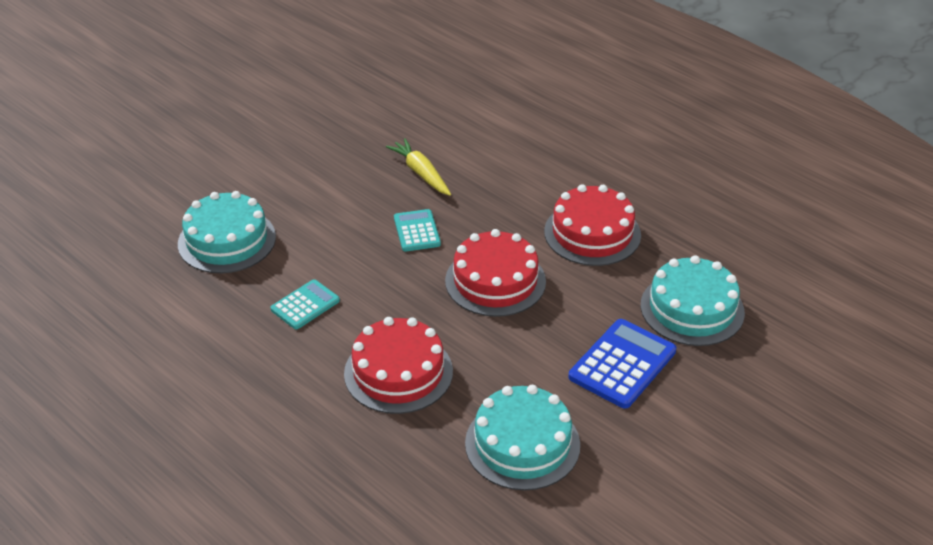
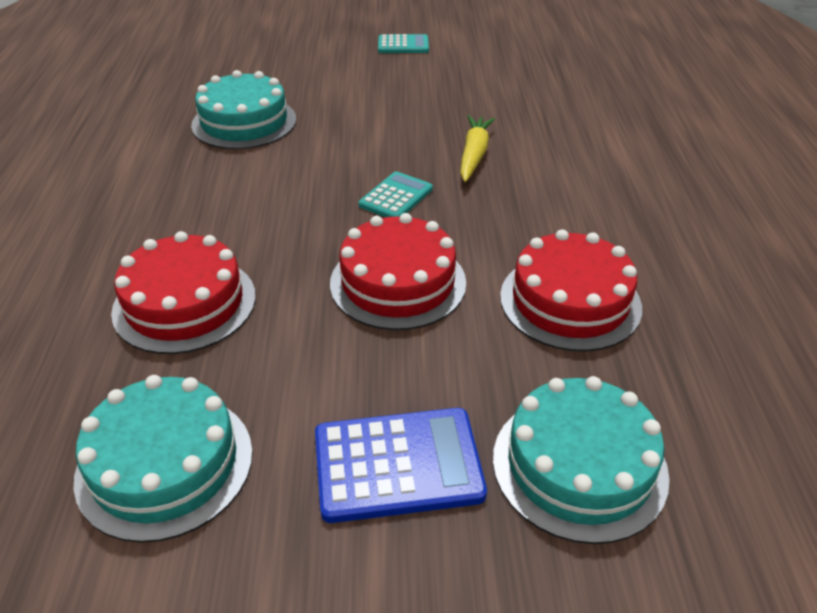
camera: 45 degrees right, 0 degrees up
turquoise calculator [271,279,340,329] -> turquoise calculator moved to [378,34,429,53]

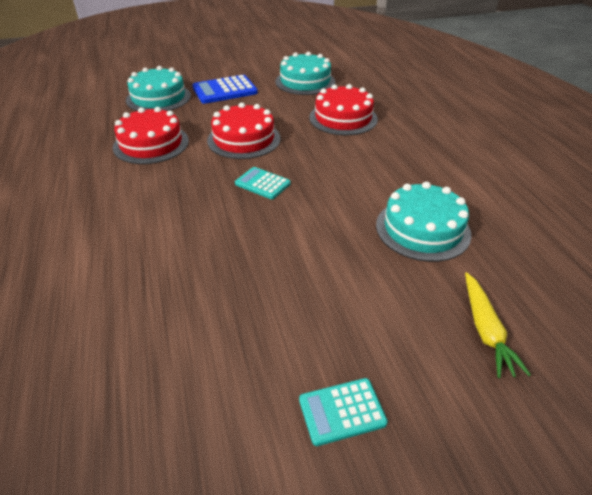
camera: 165 degrees right, 0 degrees up
turquoise calculator [359,171,433,217] -> turquoise calculator turned 105 degrees clockwise [235,167,291,199]
yellow carrot [460,115,495,182] -> yellow carrot moved to [465,272,531,378]

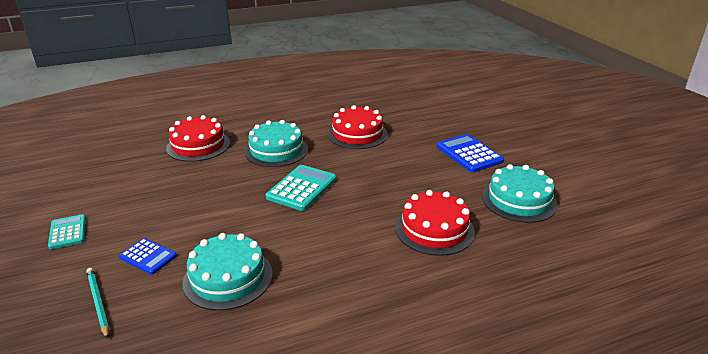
camera: 85 degrees right, 10 degrees down
turquoise cake [126,66,191,111] -> turquoise cake moved to [245,120,308,167]
red cake [207,102,281,159] -> red cake moved to [166,115,230,162]
turquoise calculator [235,167,291,199] -> turquoise calculator [266,165,336,211], size x1.61
yellow carrot [465,272,531,378] -> turquoise pencil [86,268,109,339]
none -> blue calculator [119,238,177,275]

